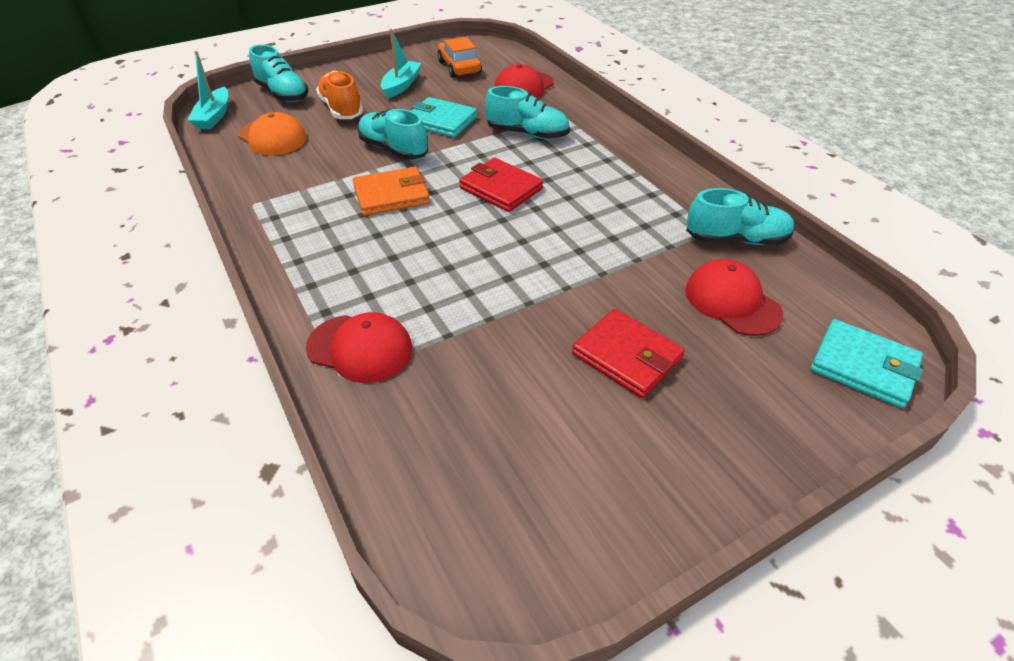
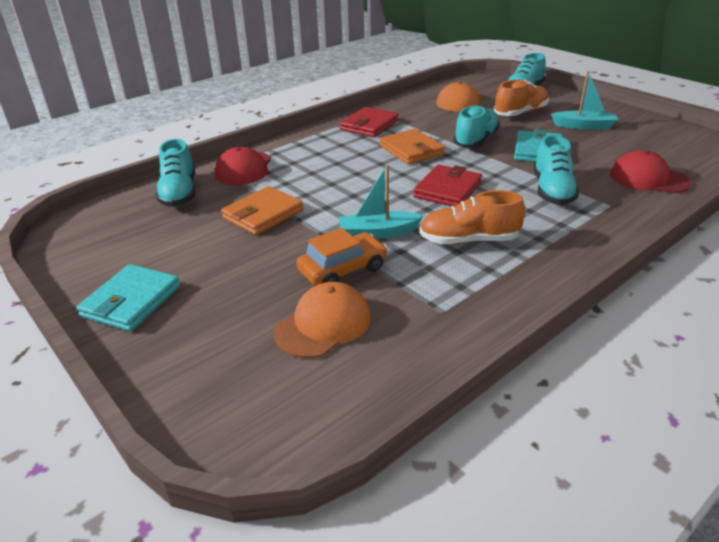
camera: 80 degrees right, 10 degrees down
turquoise boat [188,51,228,130] -> turquoise boat moved to [338,165,423,239]
orange car [437,37,482,78] -> orange car moved to [296,228,387,286]
red wallet [572,309,685,398] -> red wallet moved to [340,107,399,137]
red cap [685,259,783,336] -> orange cap [274,282,371,358]
turquoise shoe [686,188,795,245] -> turquoise shoe moved to [156,139,196,207]
turquoise wallet [810,319,923,408] -> turquoise wallet moved to [76,264,180,332]
none -> orange wallet [221,186,303,235]
none -> orange shoe [419,190,525,245]

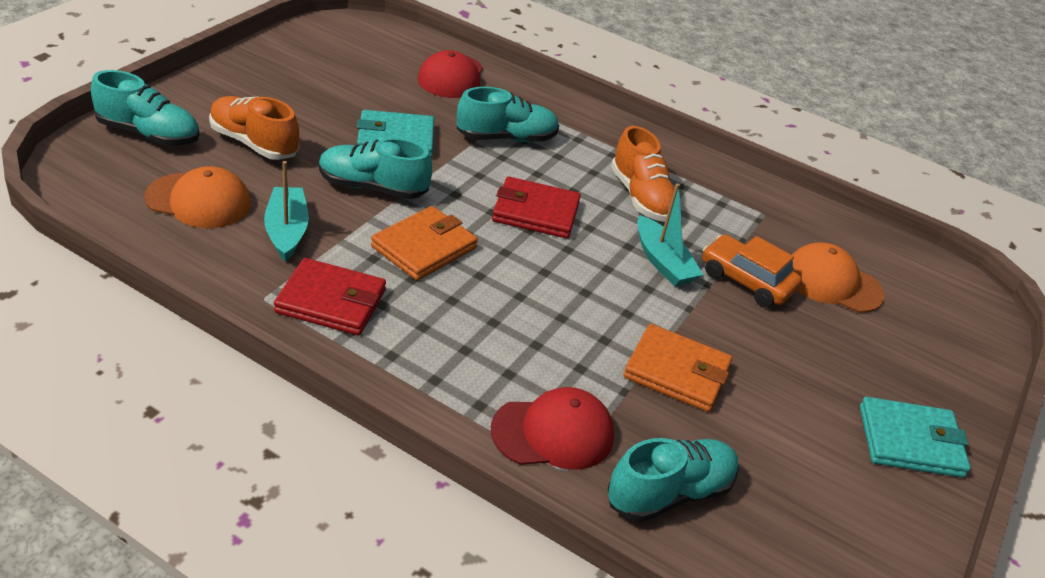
camera: 115 degrees left, 5 degrees up
turquoise boat [551,71,618,130] -> turquoise boat moved to [264,161,309,262]

